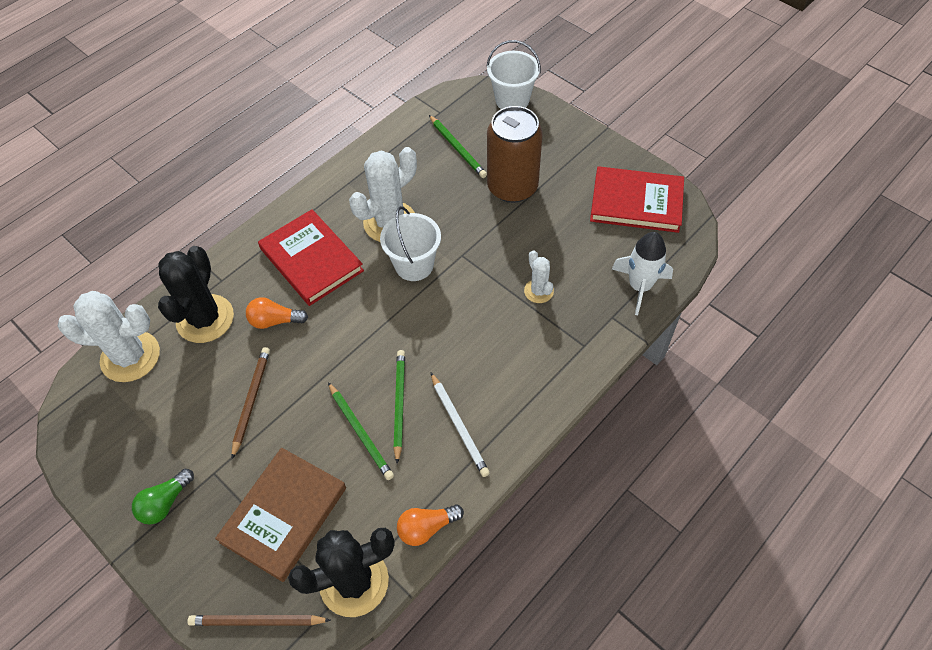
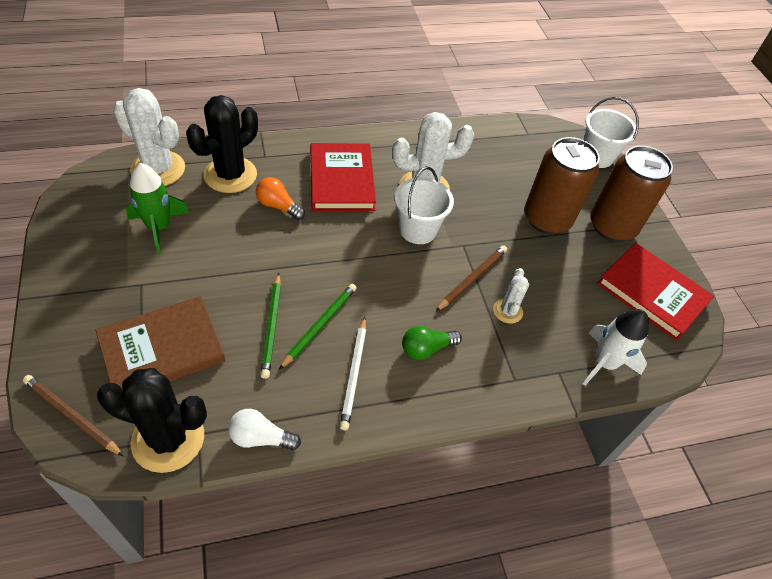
camera: 25 degrees right, 5 degrees down
green light bulb [132,469,194,525] -> green light bulb moved to [402,326,462,360]
brown pencil [232,347,270,459] -> brown pencil moved to [436,245,507,311]
orange light bulb [397,504,464,546] -> white light bulb [228,409,301,450]
green pencil [429,115,487,178] -> none
none -> green rocket [126,163,190,254]
none -> brown can [590,146,673,242]

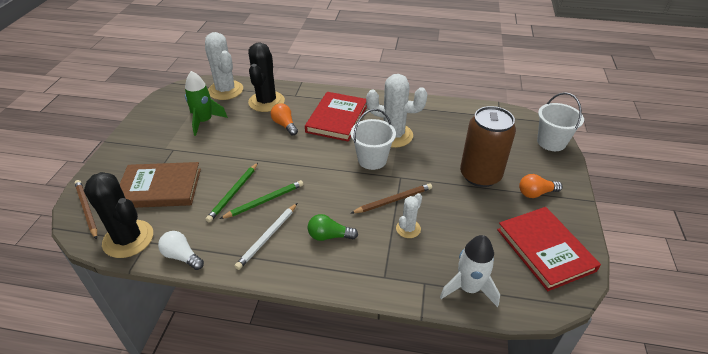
camera: 30 degrees right, 10 degrees down
black cactus [186,95,258,193] -> black cactus turned 60 degrees counterclockwise [248,42,285,112]
brown can [590,146,673,242] -> orange light bulb [519,174,562,198]

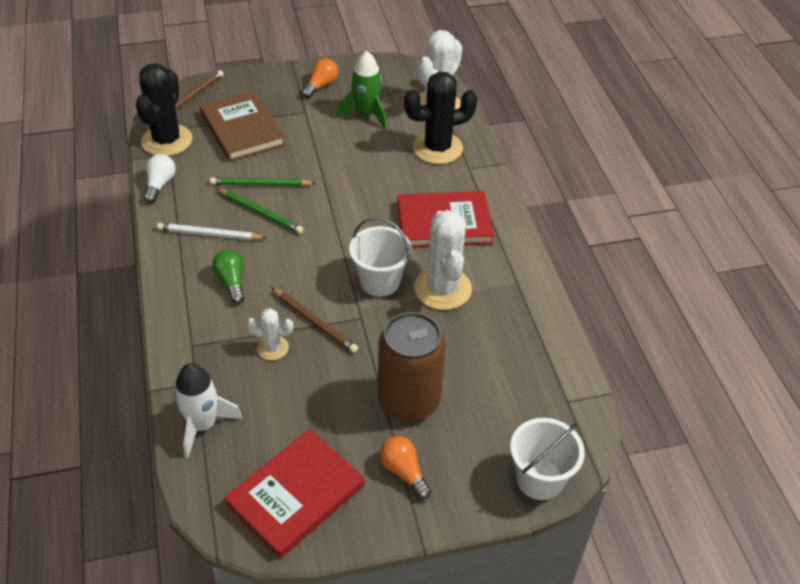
camera: 65 degrees right, 5 degrees up
orange light bulb [271,103,298,136] -> orange light bulb moved to [302,58,338,98]

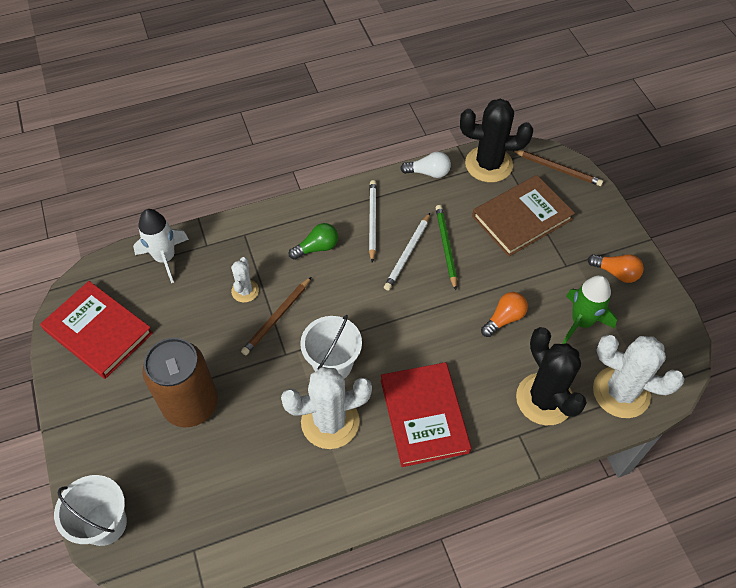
camera: 85 degrees right, 10 degrees up
green pencil [216,188,303,234] -> white pencil [384,213,430,291]
orange light bulb [380,436,431,500] -> orange light bulb moved to [481,292,528,337]

